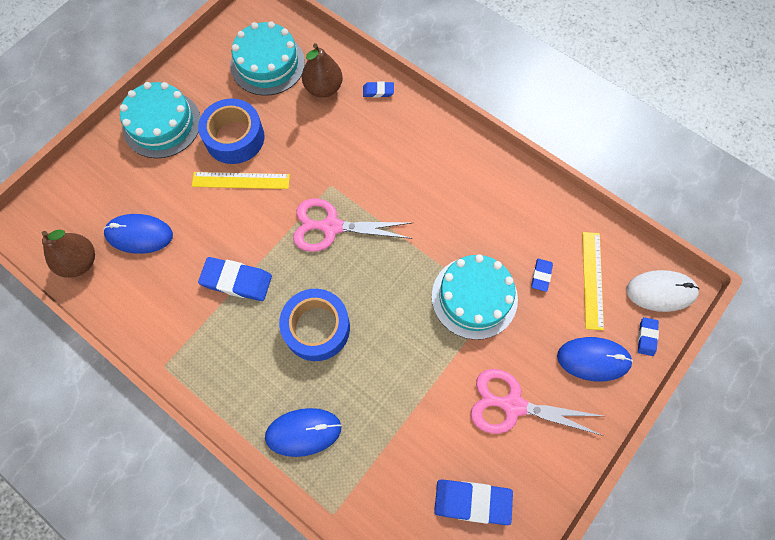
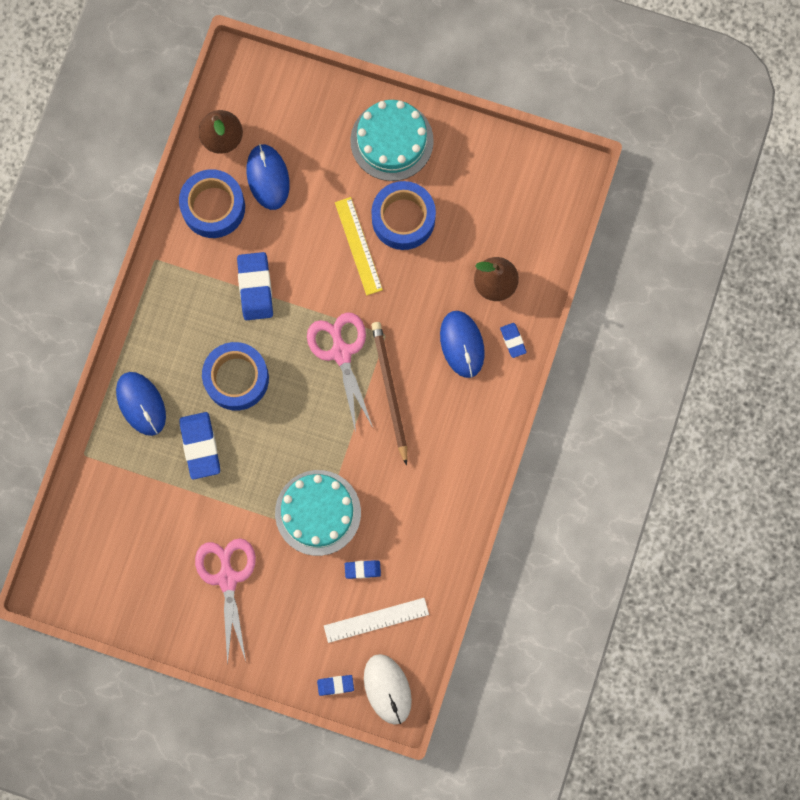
camera: 70 degrees right, 10 degrees up
turquoise cake [230,21,305,96] -> none
blue eraser [434,480,513,525] -> blue eraser moved to [179,412,220,480]
blue mouse [557,337,633,382] -> blue mouse moved to [440,311,485,378]
yellow ruler [583,232,604,330] -> white ruler [324,598,429,643]
none -> blue tape [179,169,245,238]
none -> brown pencil [371,322,407,465]

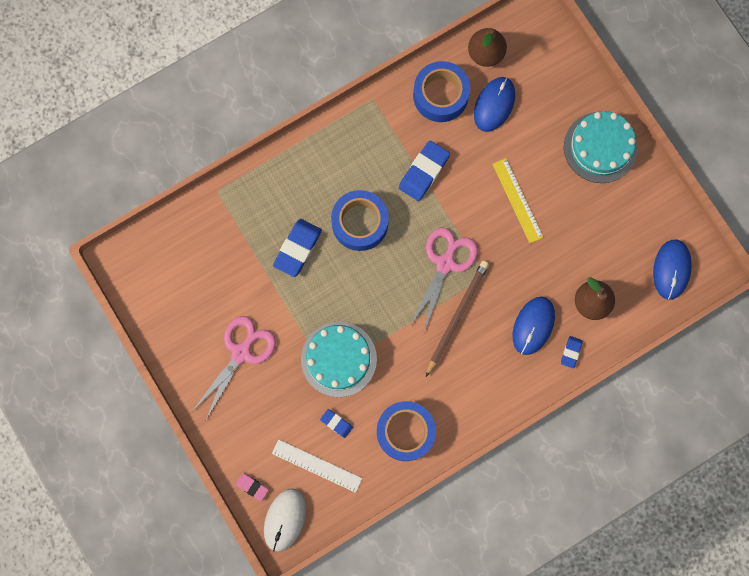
camera: 40 degrees right, 0 degrees up
blue mouse [116,372,166,436] -> blue mouse moved to [653,240,692,300]
blue eraser [317,675,354,696] -> pink eraser [236,473,269,501]
yellow ruler [335,197,383,295] -> yellow ruler turned 45 degrees counterclockwise [493,158,544,243]
blue tape [371,181,436,250] -> blue tape moved to [377,401,436,461]

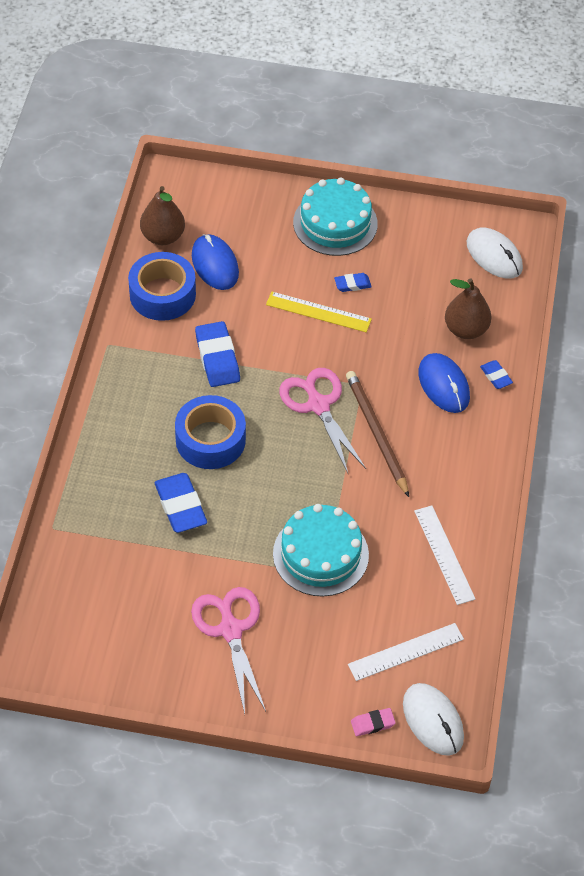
camera: 50 degrees left, 25 degrees down
blue eraser [320,409,353,438] -> blue eraser moved to [334,273,372,292]
blue tape [377,401,436,461] -> white ruler [414,505,475,605]
blue mouse [653,240,692,300] -> white mouse [467,228,523,279]

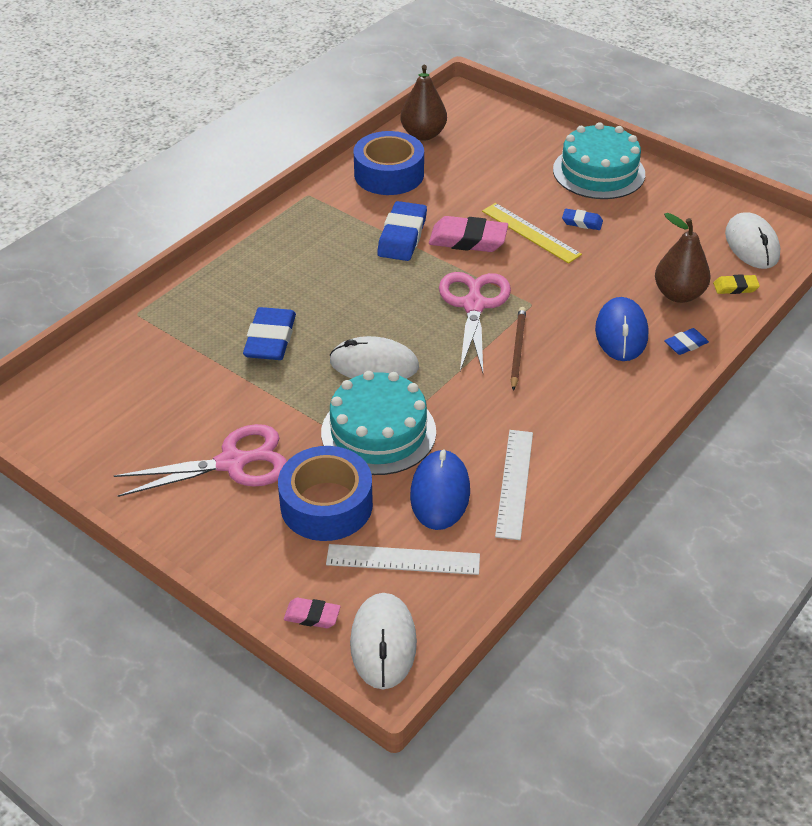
camera: 30 degrees right, 10 degrees down
blue tape [175,395,246,469] -> blue tape moved to [278,446,373,541]
pink scissors [191,587,266,714] -> pink scissors turned 60 degrees clockwise [114,424,287,497]
blue mouse [192,234,239,290] -> blue mouse moved to [410,449,470,530]
brown pencil [346,371,409,497] -> brown pencil [510,307,526,391], size x0.65
blue eraser [480,360,513,389] -> blue eraser turned 60 degrees clockwise [664,328,709,355]
none -> white mouse [329,336,419,379]
none -> pink eraser [429,216,508,252]
none -> yellow eraser [713,274,760,294]

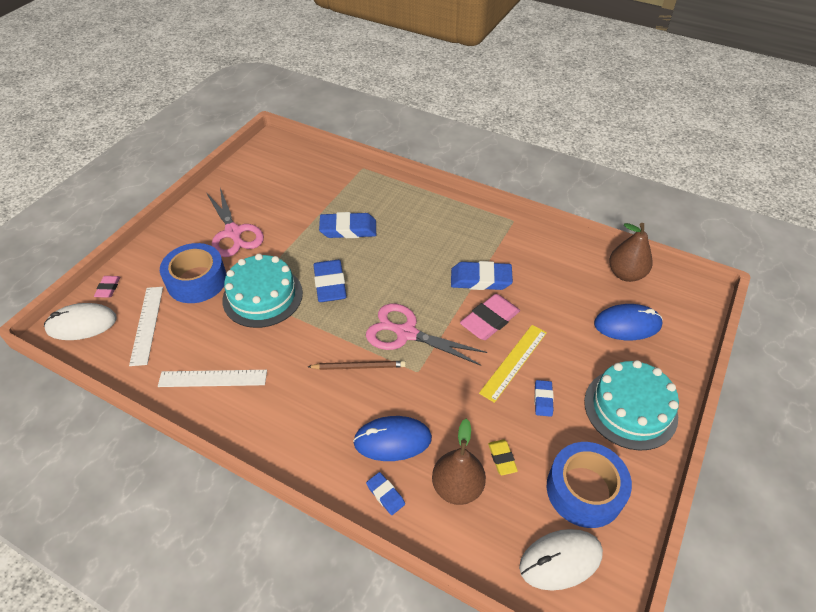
camera: 80 degrees right, 5 degrees up
white mouse [329,336,419,379] -> blue eraser [313,260,347,302]
blue tape [354,131,424,195] -> blue tape moved to [547,442,632,528]
blue mouse [410,449,470,530] -> blue mouse moved to [594,304,663,340]
pink eraser [429,216,508,252] -> pink eraser turned 45 degrees clockwise [460,294,520,340]
pink scissors [439,272,511,373] -> pink scissors turned 150 degrees counterclockwise [366,304,487,366]
yellow eraser [713,274,760,294] -> yellow eraser moved to [488,440,518,475]

